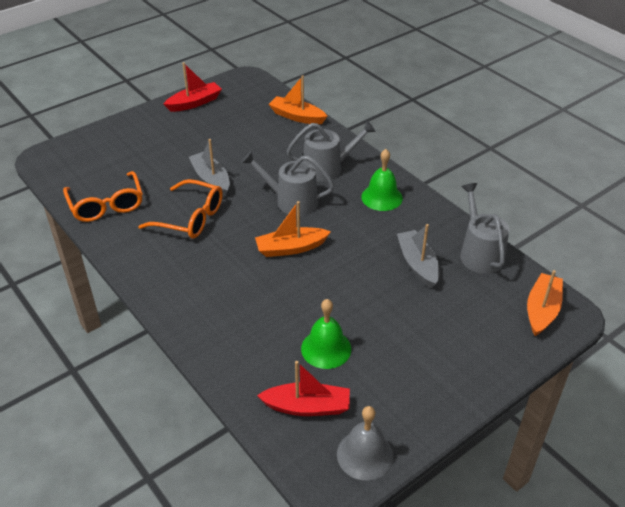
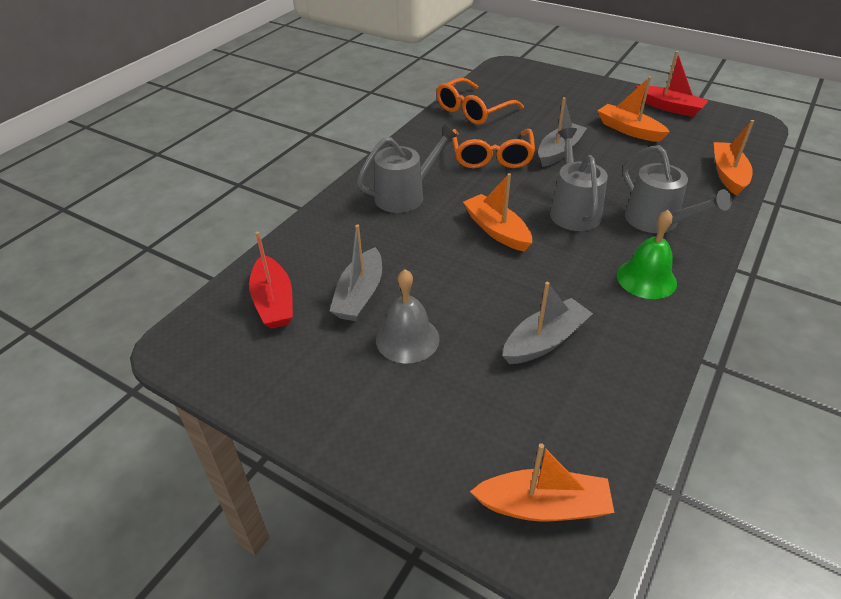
camera: 70 degrees right, 0 degrees up
green bell [301,299,351,369] -> grey boat [330,224,382,321]
grey bell [337,406,394,481] -> grey bell moved to [376,269,440,363]
grey watering can [460,183,509,274] -> grey watering can moved to [357,124,458,213]
none -> orange boat [597,76,670,142]

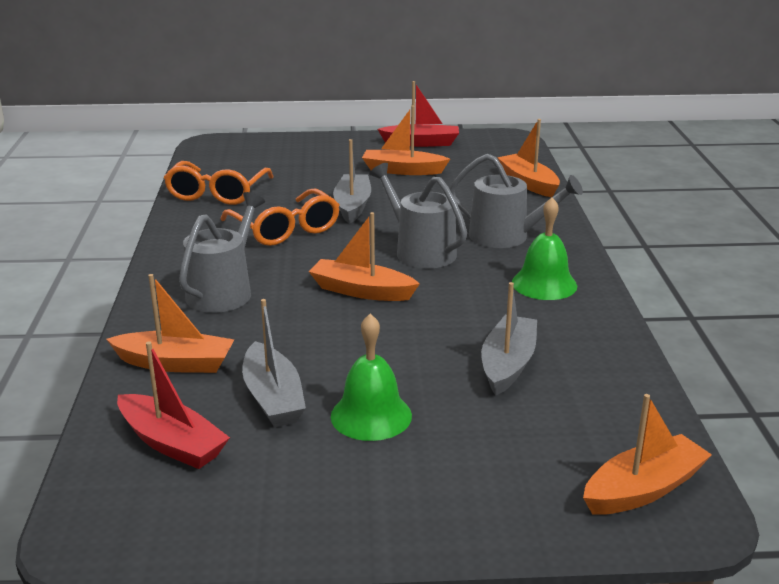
camera: 35 degrees left, 15 degrees down
grey bell [376,269,440,363] -> green bell [331,314,412,441]
none -> orange boat [106,274,234,373]

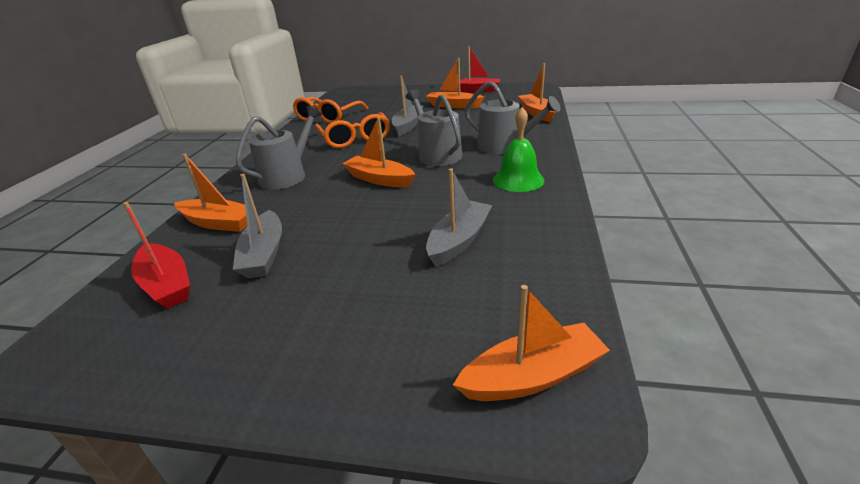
camera: 15 degrees right, 5 degrees up
green bell [331,314,412,441] -> none

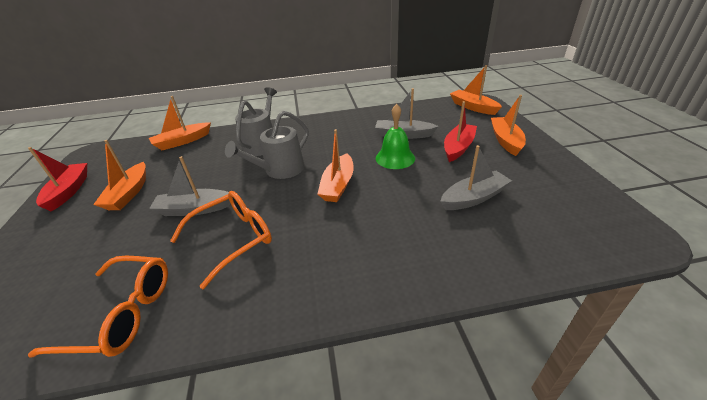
camera: 110 degrees left, 5 degrees up
red boat [123,202,190,309] -> red boat moved to [444,101,477,162]
orange boat [174,154,247,232] -> orange boat moved to [491,95,526,156]
grey watering can [236,106,322,190] -> none
green bell [493,107,544,192] -> green bell moved to [376,104,415,169]

